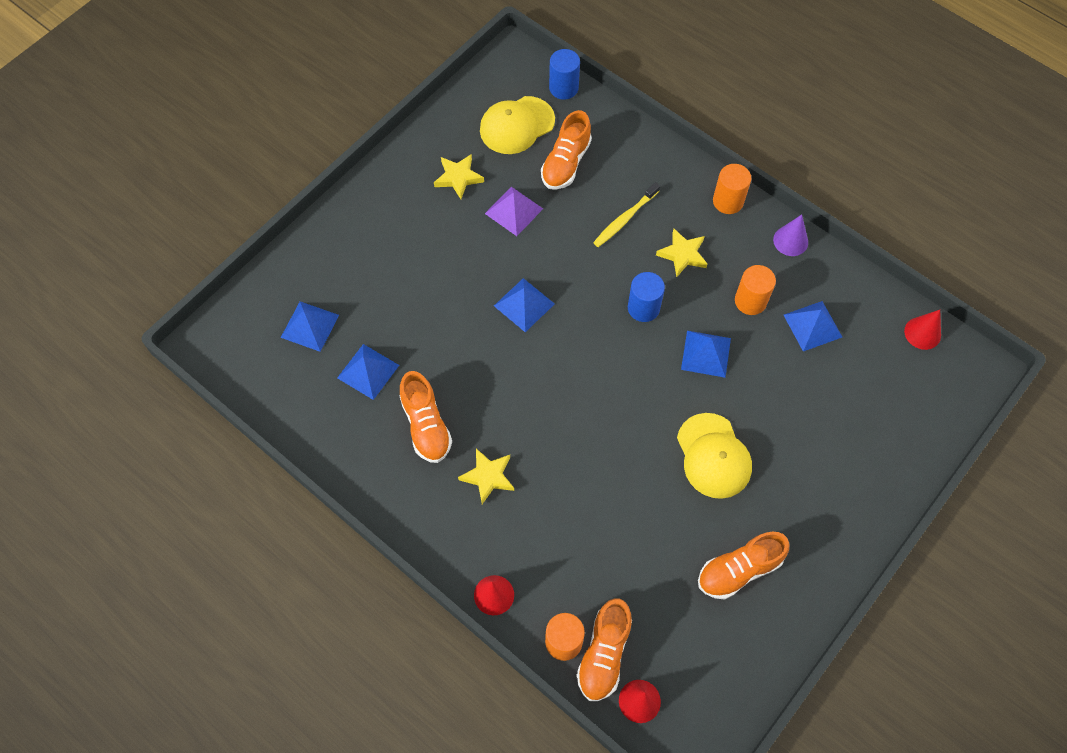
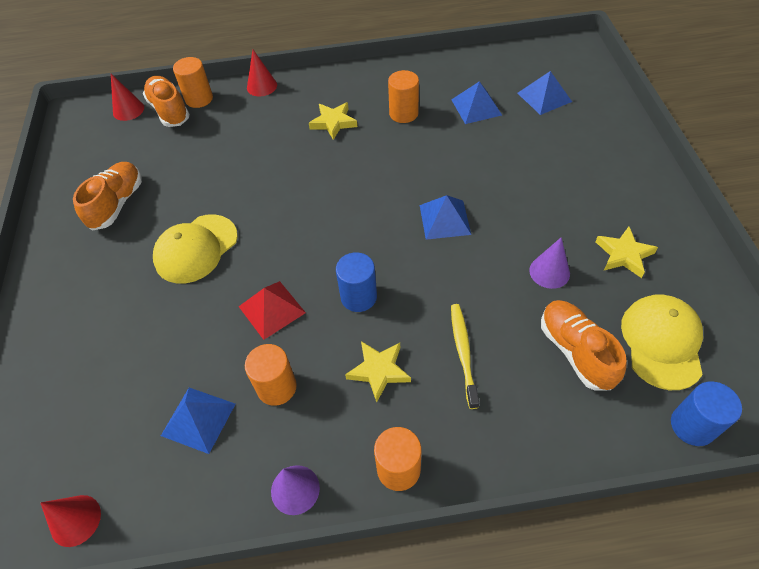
camera: 135 degrees right, 10 degrees down
orange shoe [400,371,452,463] -> orange cylinder [388,70,419,123]
purple pyramid [485,187,543,236] -> purple cone [529,237,570,289]
yellow cap [677,413,752,499] -> yellow cap turned 75 degrees counterclockwise [153,214,238,284]
blue pyramid [681,331,731,378] -> red pyramid [239,281,306,340]

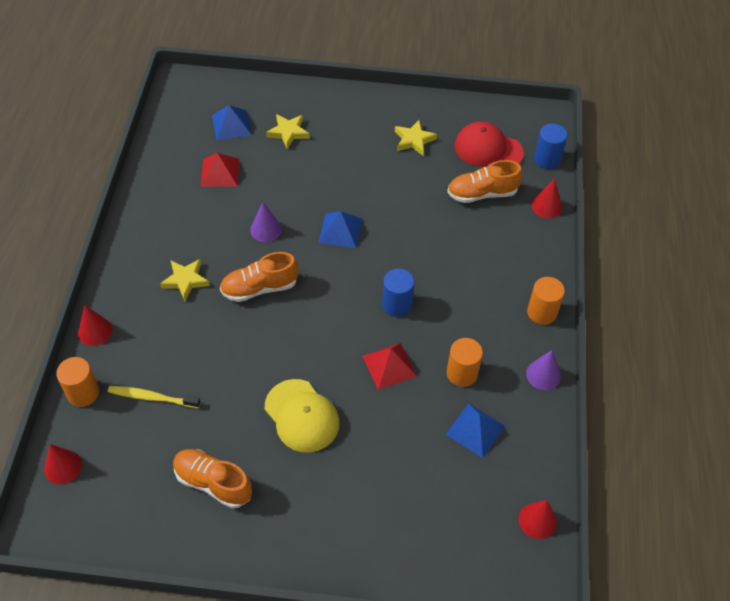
camera: 80 degrees left, 0 degrees up
orange shoe [143,76,190,127] -> orange shoe moved to [220,252,298,302]
yellow star [345,341,411,402] -> yellow star moved to [266,114,310,149]
orange cylinder [388,70,419,123] -> none
blue pyramid [451,81,502,124] -> red pyramid [201,153,239,187]
yellow toothbrush [451,304,479,409] -> yellow toothbrush moved to [108,386,201,408]
purple cone [529,237,570,289] -> purple cone moved to [250,202,282,242]
yellow cap [621,294,703,390] -> red cap [455,121,524,167]
none -> red cone [532,178,562,218]

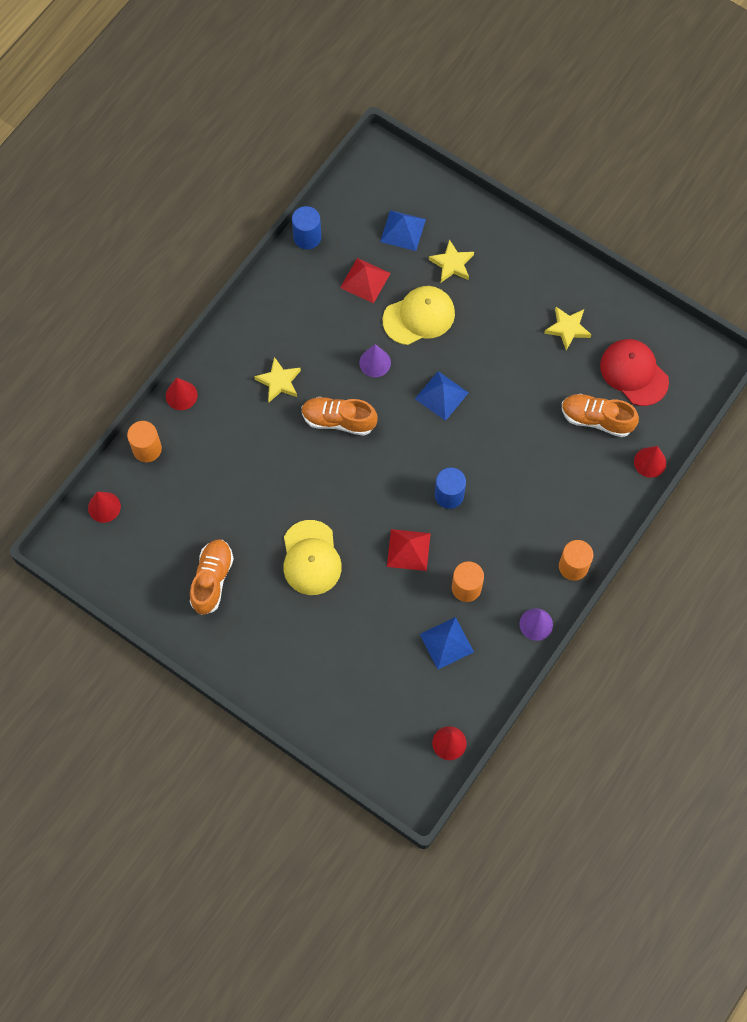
camera: 30 degrees right, 15 degrees up
yellow toothbrush [108,386,201,408] -> none
orange shoe [173,449,252,508] -> orange shoe turned 45 degrees clockwise [190,540,234,615]
blue cylinder [534,123,568,169] -> blue cylinder moved to [292,206,321,249]
none -> yellow cap [382,286,455,345]

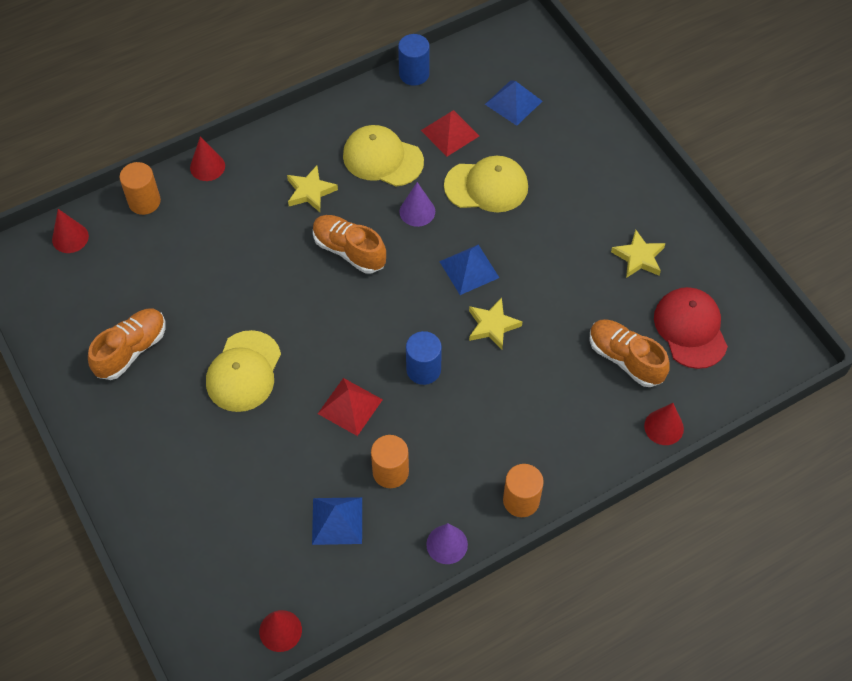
camera: 25 degrees right, 10 degrees down
yellow star [429,239,474,282] -> yellow star moved to [469,298,522,350]
none -> yellow cap [343,125,424,186]

